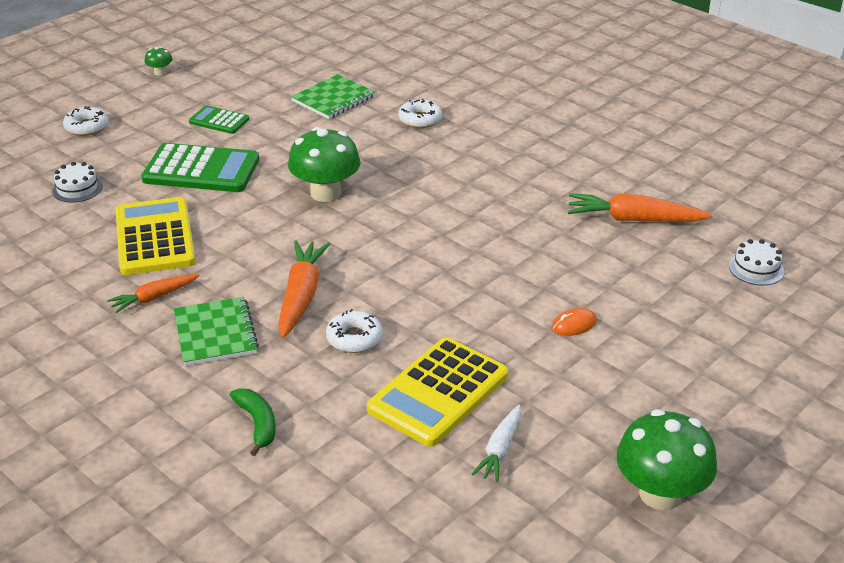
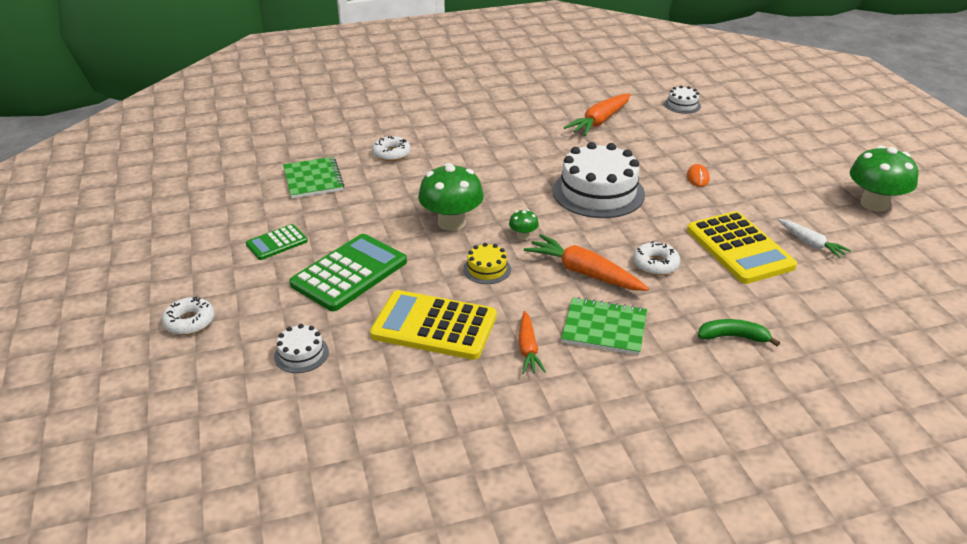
camera: 60 degrees left, 0 degrees up
green mushroom [144,47,173,76] -> green mushroom moved to [509,209,539,240]
none -> yellow cake [463,243,511,284]
none -> white cake [553,142,645,218]

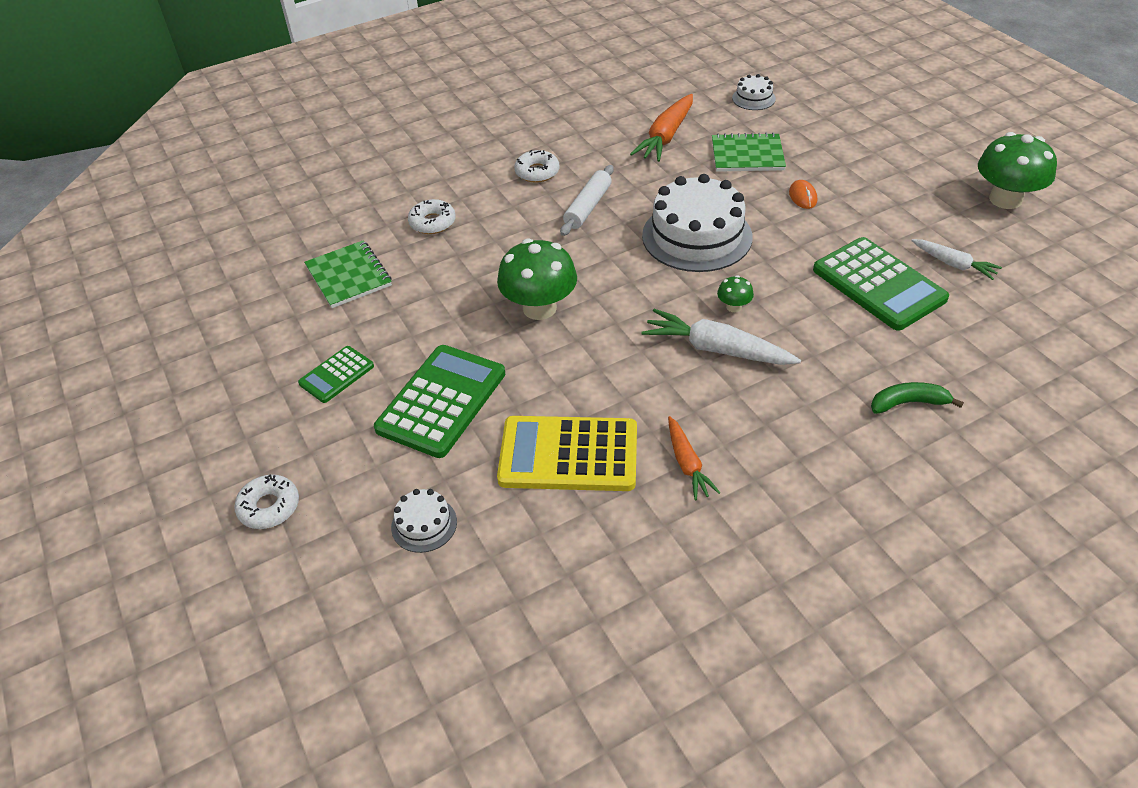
camera: 10 degrees left, 10 degrees up
yellow cake [463,243,511,284] -> none
green mushroom [509,209,539,240] -> green mushroom moved to [717,275,754,312]
orange carrot [524,234,649,291] -> white carrot [641,309,801,365]
green notebook [561,297,647,355] -> green notebook moved to [712,132,786,172]
white donut [633,241,680,276] -> white donut moved to [514,150,560,183]
yellow calculator [687,211,797,284] -> green calculator [813,237,949,331]
none -> white rolling pin [560,165,614,236]

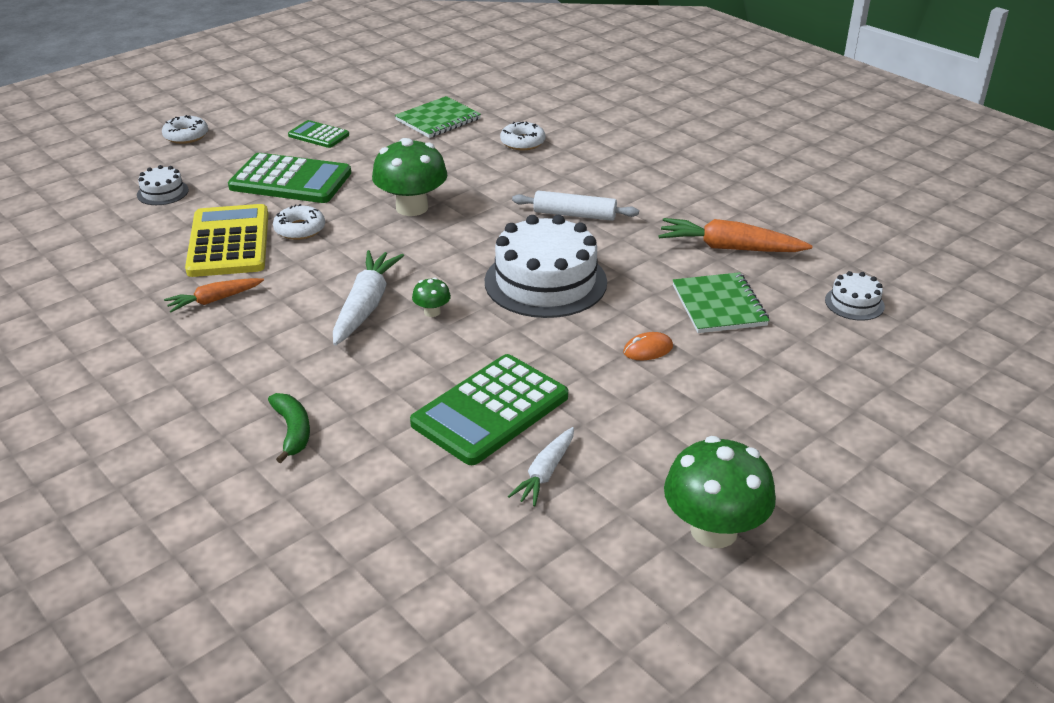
camera: 75 degrees right, 10 degrees down
white donut [514,150,560,183] -> white donut moved to [273,204,325,240]

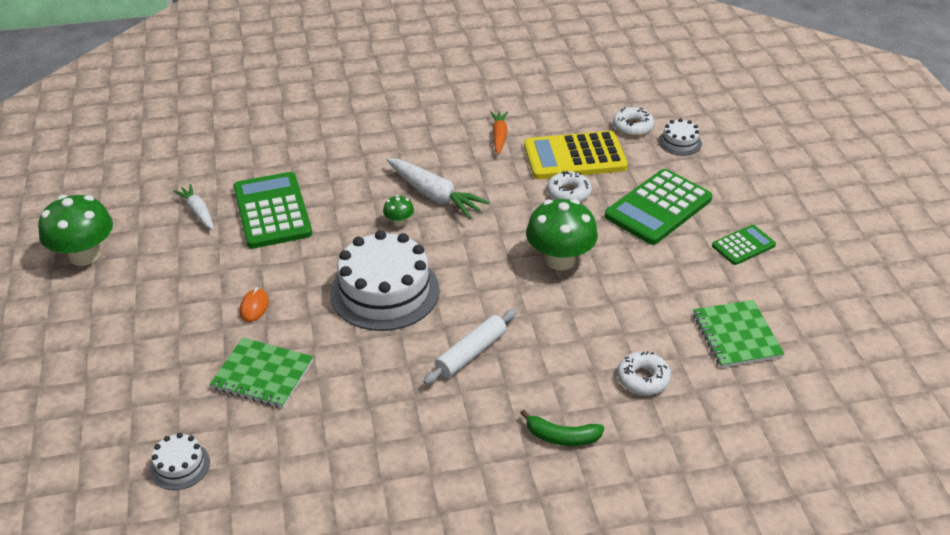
camera: 120 degrees right, 5 degrees up
white donut [162,115,208,144] -> white donut moved to [613,107,654,136]
yellow calculator [185,204,268,277] -> yellow calculator turned 150 degrees clockwise [524,131,628,179]
green banana [268,393,310,463] -> green banana moved to [521,410,604,446]
orange carrot [659,218,813,252] -> none

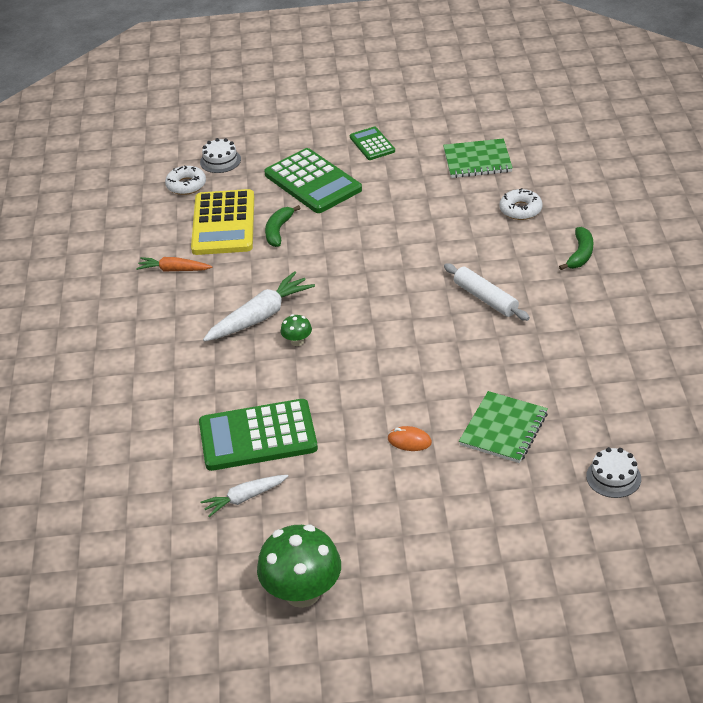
camera: 80 degrees left, 0 degrees up
white cake [330,230,440,331] -> none
green mushroom [526,199,598,270] -> none
white donut [547,171,592,202] -> green banana [265,205,301,247]

